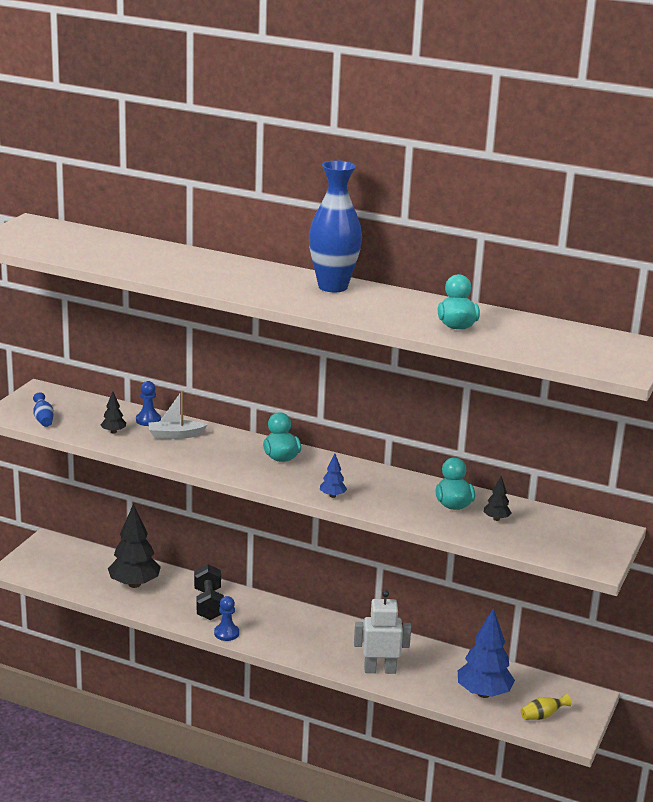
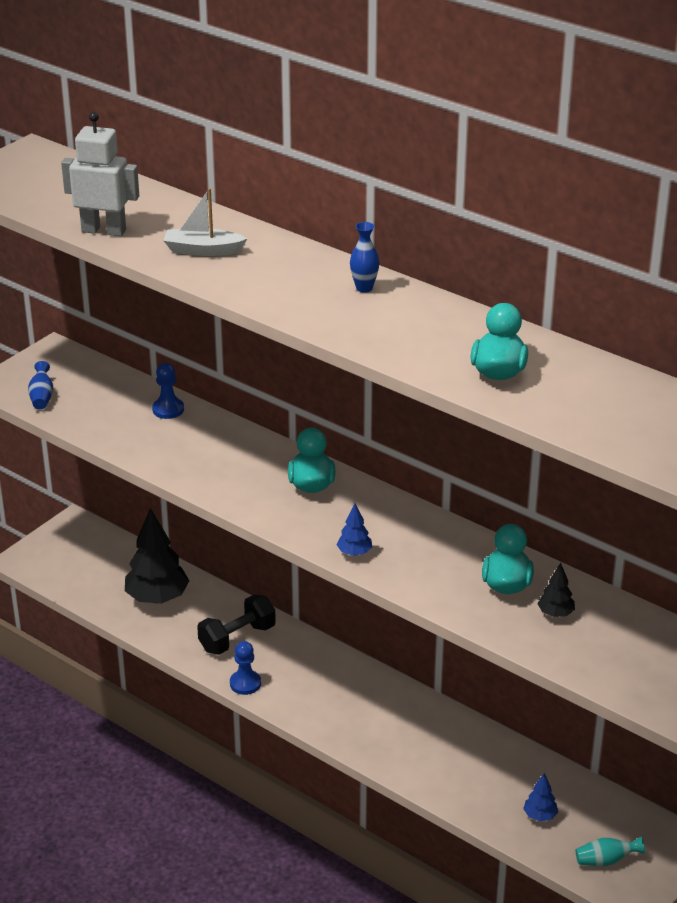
camera: 15 degrees right, 10 degrees up
black tree [101,392,126,434] -> none
white boat [148,391,207,439] -> white boat moved to [163,188,247,256]
black dumbbell [194,564,224,620] -> black dumbbell turned 45 degrees clockwise [197,594,276,655]
blue vase [309,160,362,292] -> blue vase [350,222,380,293], size x0.42
white robot [354,590,411,674] -> white robot moved to [61,112,139,236]
blue tree [458,608,515,698] -> blue tree [523,773,558,822], size x0.46
yellow vase [521,693,572,720] -> turquoise vase [576,836,645,866]

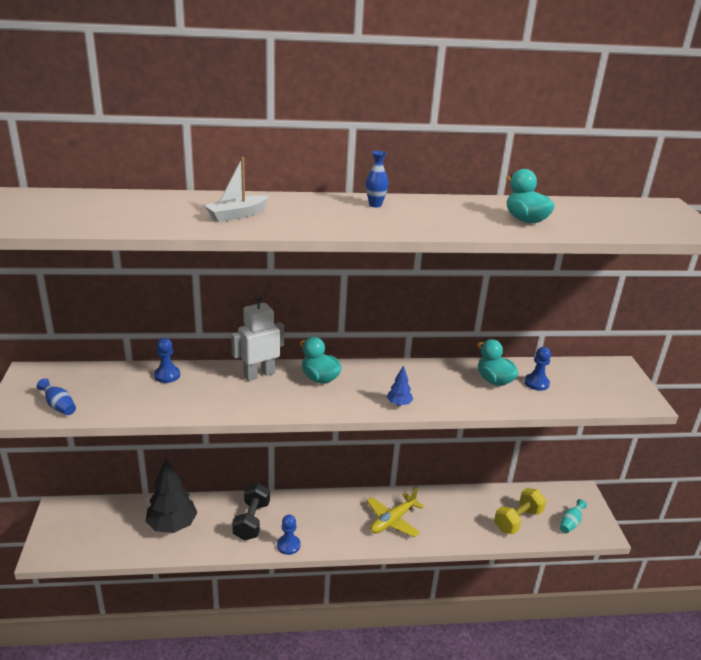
camera: 45 degrees left, 5 degrees down
white robot [61,112,139,236] -> white robot moved to [231,294,284,381]
blue tree [523,773,558,822] -> yellow dumbbell [494,488,546,534]
black tree [538,563,575,617] -> blue pawn [525,347,551,391]
none -> yellow plane [367,488,424,537]

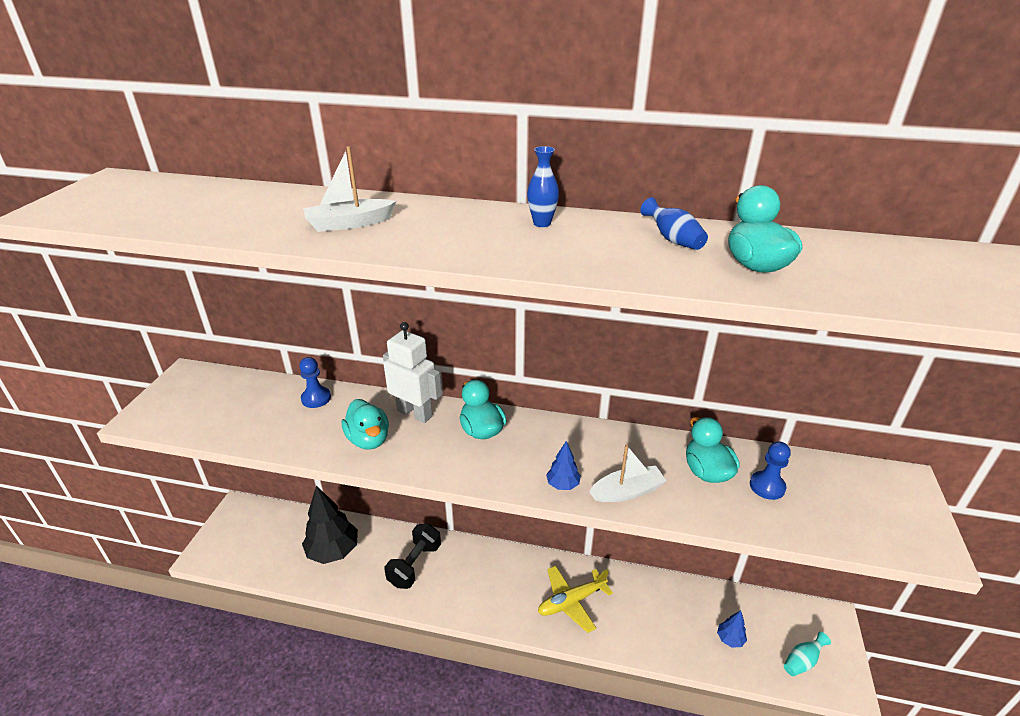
camera: 20 degrees right, 5 degrees up
blue vase [37,378,76,415] -> blue vase moved to [640,197,708,250]
white robot [231,294,284,381] -> white robot turned 45 degrees clockwise [383,322,442,423]
blue pawn [277,515,300,555] -> none
yellow dumbbell [494,488,546,534] -> blue tree [717,611,747,648]
none -> turquoise duck [342,399,389,450]
none -> white boat [589,445,666,502]

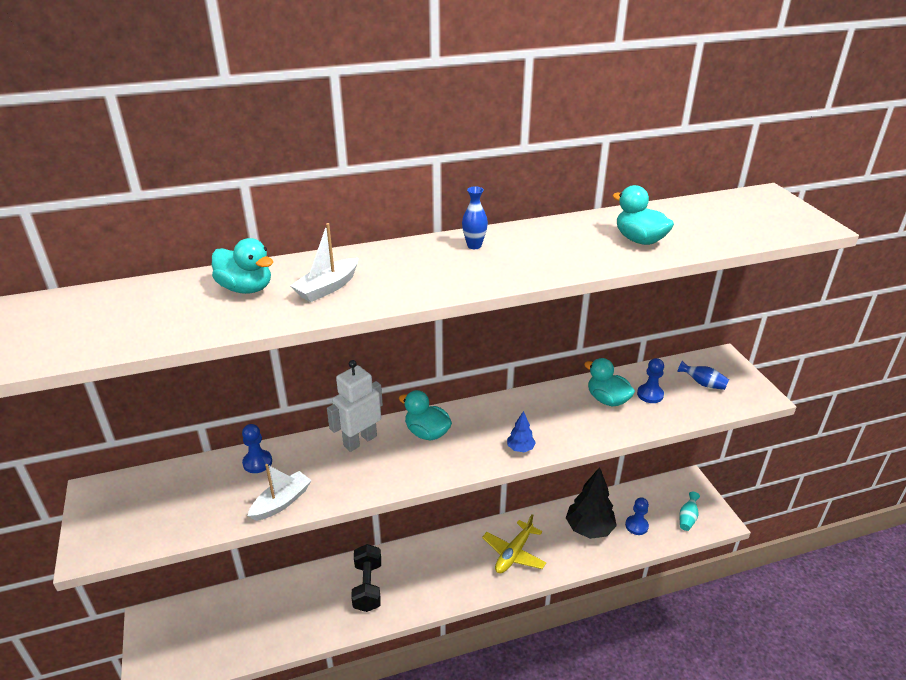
camera: 30 degrees left, 0 degrees up
black tree [302,486,358,564] -> black tree moved to [566,467,617,539]
turquoise duck [342,399,389,450] -> turquoise duck moved to [212,238,273,294]
white robot [383,322,442,423] -> white robot turned 45 degrees counterclockwise [327,360,383,452]
white boat [589,445,666,502] -> white boat moved to [248,464,312,521]
blue vase [640,197,708,250] -> blue vase moved to [677,361,729,390]
blue tree [717,611,747,648] -> blue pawn [625,497,649,535]

